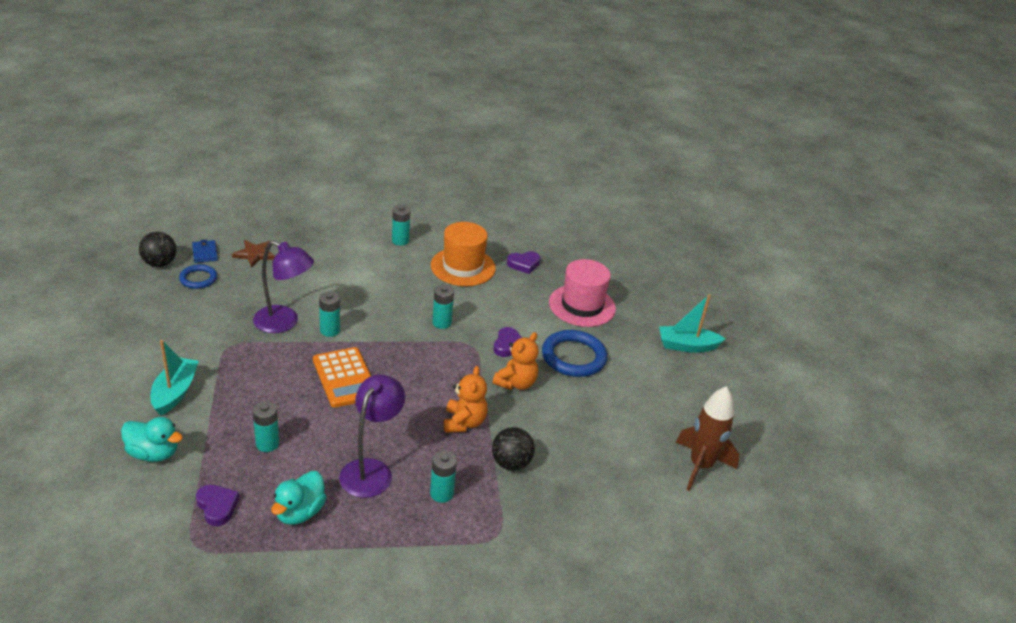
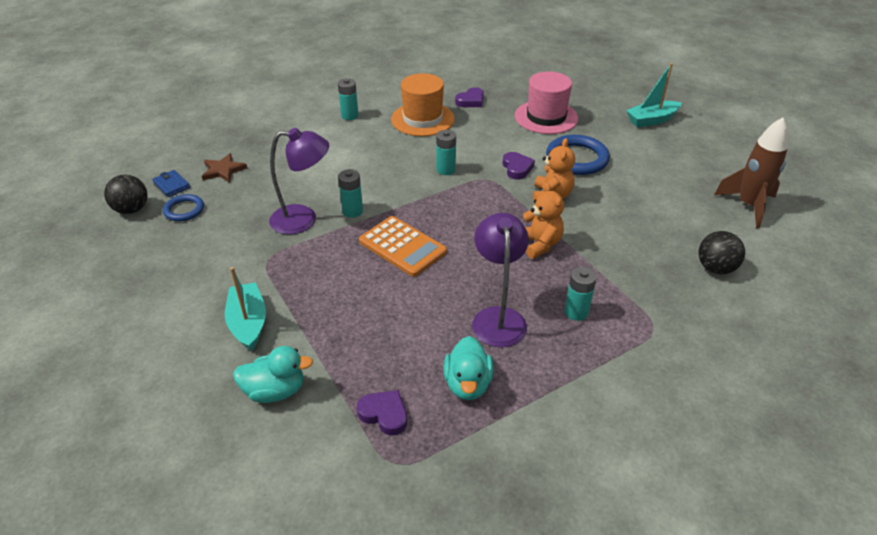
camera: 20 degrees left, 5 degrees up
turquoise battery [253,401,279,452] -> none
black ball [492,427,535,471] -> black ball moved to [698,231,745,274]

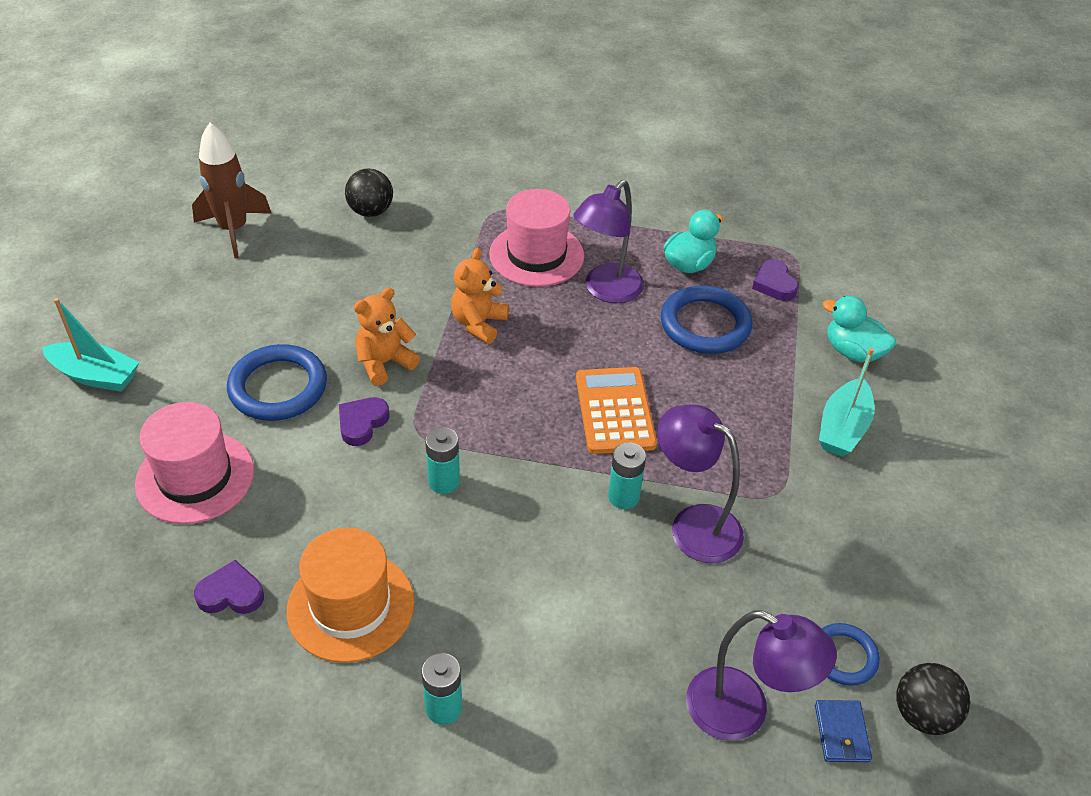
camera: 140 degrees left, 5 degrees up
brown star [202,153,247,183] -> purple lamp [686,610,837,741]
turquoise battery [564,267,597,321] -> pink hat [489,189,584,287]
none -> blue ring [661,285,752,354]

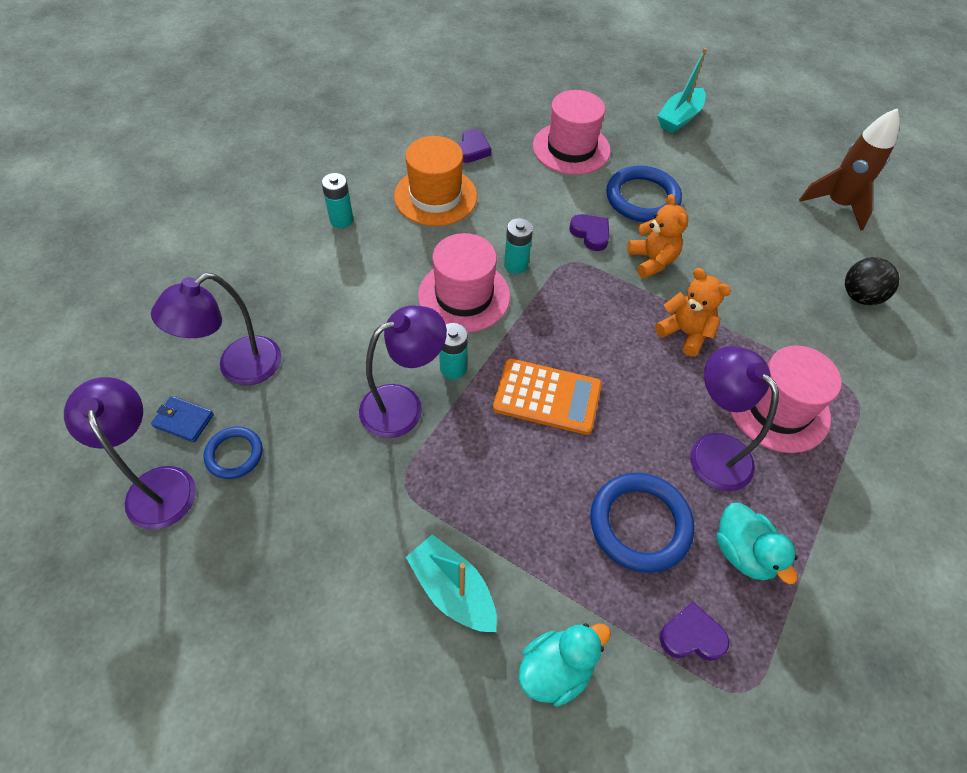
camera: 110 degrees right, 10 degrees up
black ball [896,663,970,735] -> purple lamp [64,377,196,530]
none -> pink hat [418,233,510,333]

